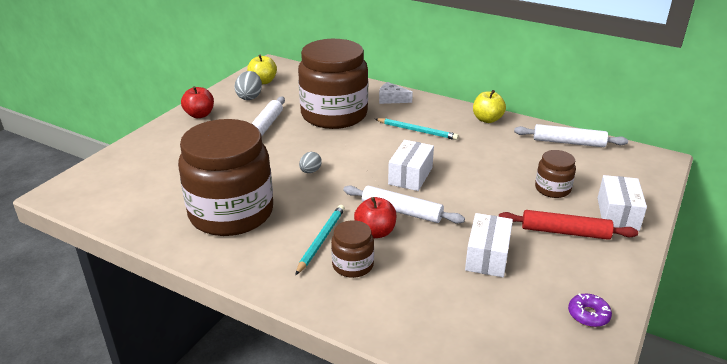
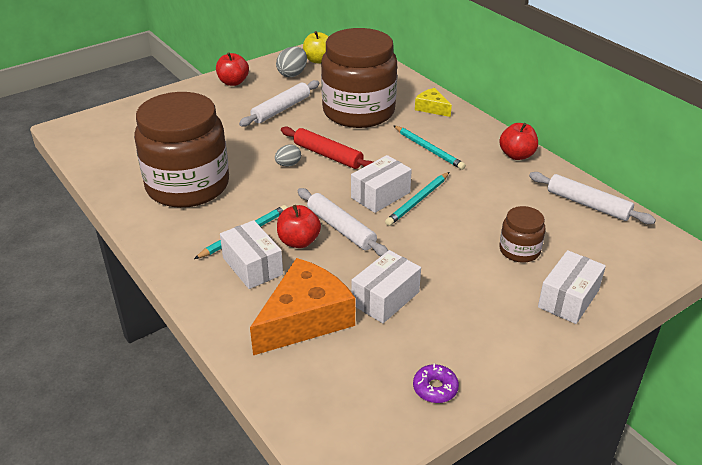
camera: 25 degrees right, 5 degrees up
brown jar [331,220,374,278] -> white box [220,220,283,289]
white cheese [379,82,413,104] -> yellow cheese [415,88,452,117]
yellow apple [473,90,506,123] -> red apple [499,123,538,160]
red rolling pin [499,210,638,240] -> red rolling pin moved to [281,126,373,169]
none -> orange cheese [250,258,355,355]
none -> turquoise pencil [385,172,449,226]

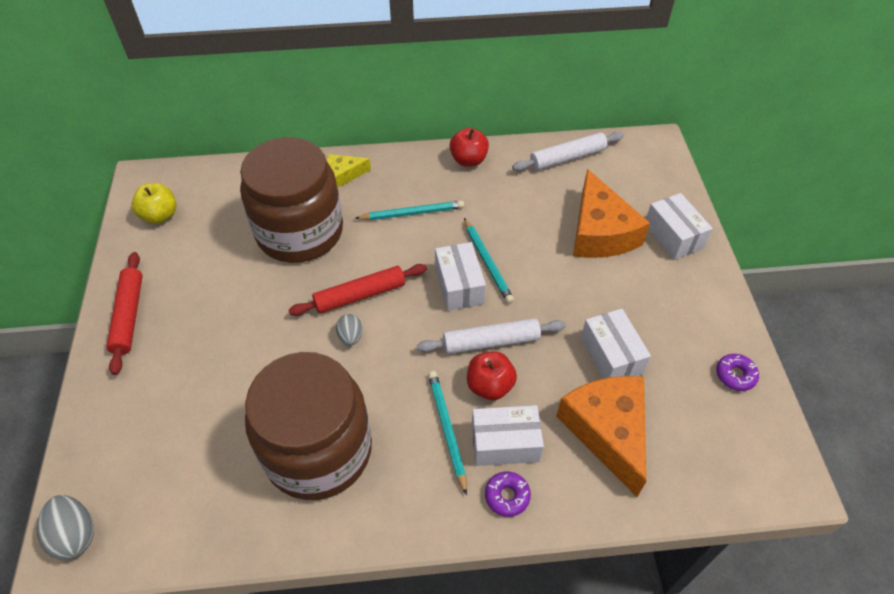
camera: 60 degrees left, 15 degrees up
red apple [216,52,249,86] -> red rolling pin [107,252,143,375]
white rolling pin [239,80,319,127] -> none
grey egg [276,46,307,77] -> grey egg moved to [37,495,94,560]
brown jar [499,206,546,263] -> orange cheese [573,169,650,258]
none -> purple donut [485,471,531,517]

